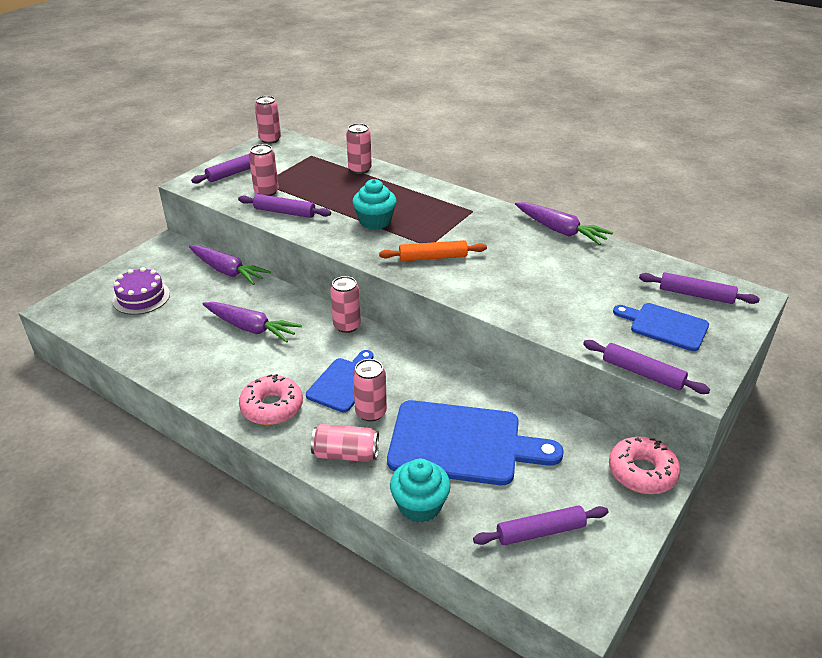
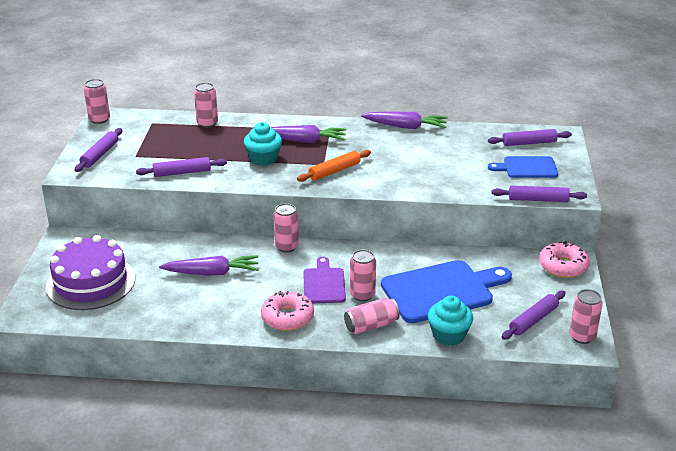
camera: 30 degrees left, 5 degrees down
purple cake [112,267,170,315] -> purple cake [46,235,135,310], size x1.66
purple carrot [189,245,271,285] -> purple carrot moved to [271,125,346,143]
pink can [249,144,279,196] -> pink can moved to [569,289,603,344]
blue cutting board [306,350,374,412] -> purple cutting board [303,257,346,304]

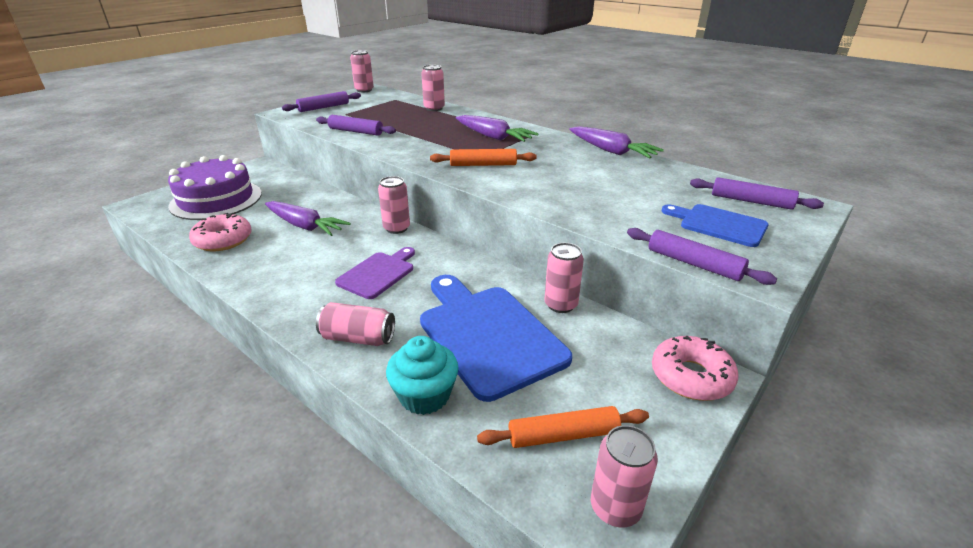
camera: 35 degrees right, 0 degrees up
turquoise cupcake [244,122,282,166] -> none
pink donut [261,291,314,331] -> pink donut moved to [189,213,252,251]
pink can [350,249,376,302] -> pink can moved to [544,243,584,313]
blue cutting board [381,260,512,323] -> blue cutting board turned 135 degrees counterclockwise [420,275,572,402]
purple rolling pin [502,290,566,340] -> orange rolling pin [477,406,649,448]

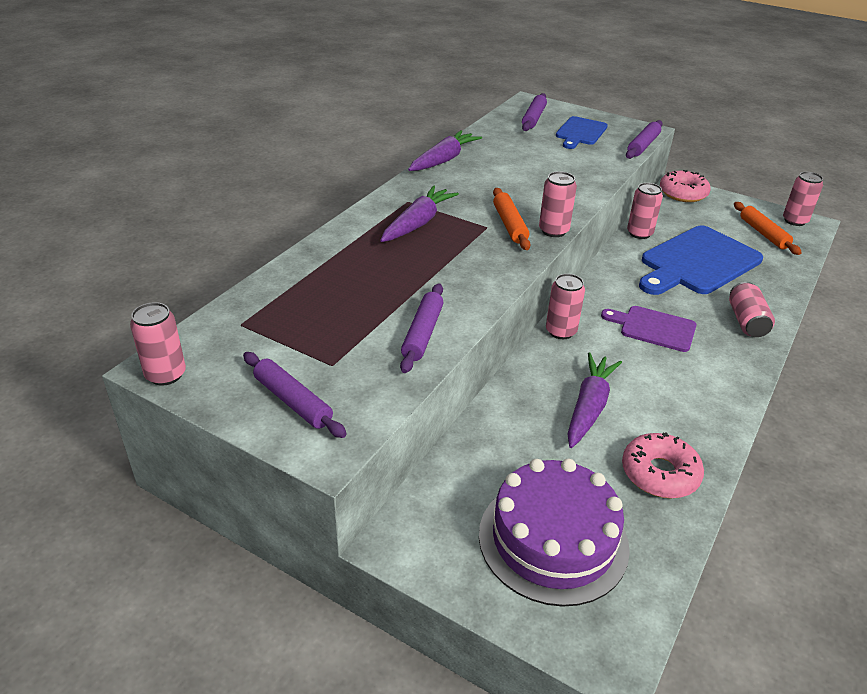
camera: 100 degrees left, 5 degrees up
turquoise cupcake [386,336,458,415] -> none
pink can [421,65,445,111] -> pink can moved to [539,171,577,237]

